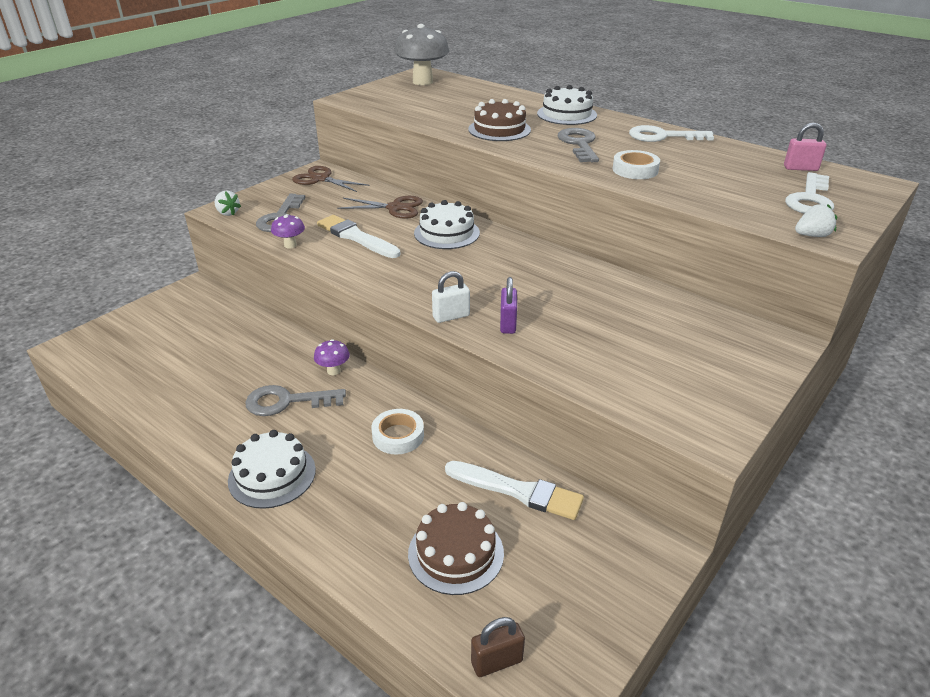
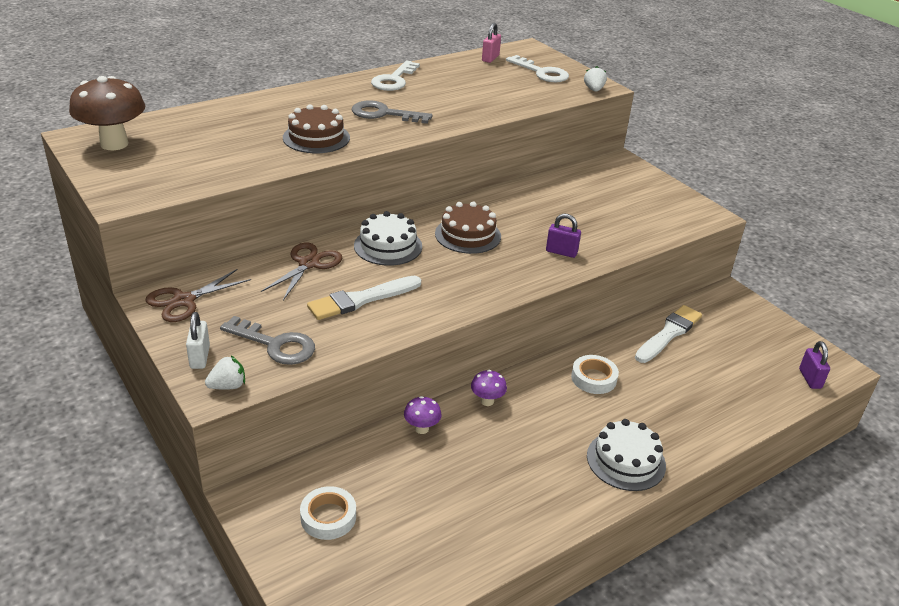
camera: 75 degrees left, 0 degrees up
grey key [245,385,346,416] -> none
purple mushroom [271,214,305,248] -> purple mushroom moved to [404,396,442,434]
grey mushroom [394,24,449,85] -> brown mushroom [69,76,145,150]
brown cake [408,502,504,595] -> brown cake moved to [435,201,501,254]
white padlock [432,271,470,323] -> white padlock moved to [186,312,210,369]
brown padlock [471,617,525,677] -> purple padlock [799,341,830,389]
white cake [537,85,597,125] -> none
white tape [613,150,660,179] -> white tape moved to [300,486,356,540]

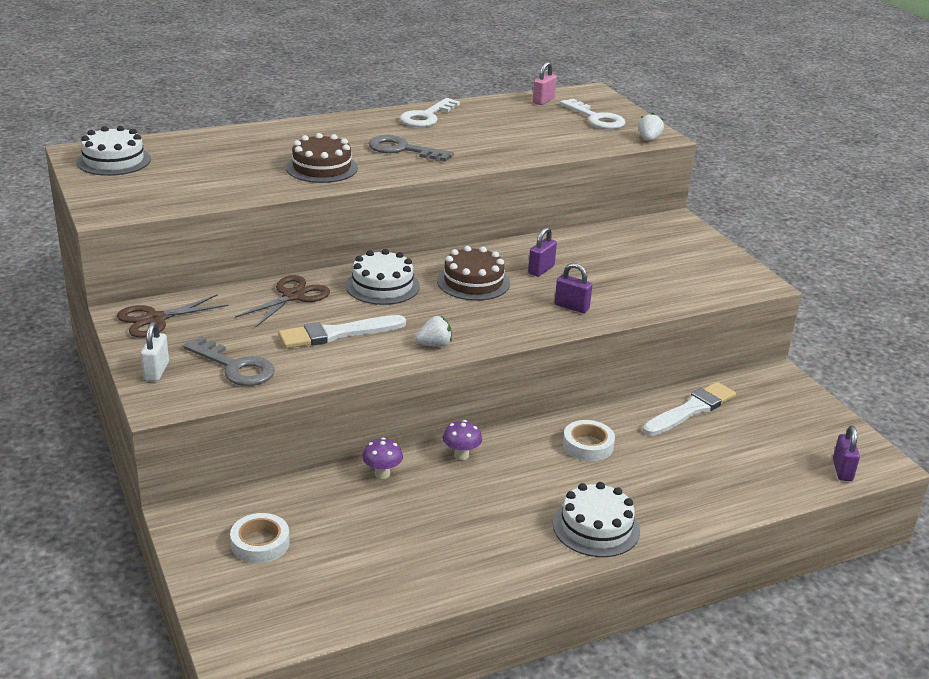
camera: 10 degrees right, 5 degrees down
brown mushroom [69,76,145,150] -> white cake [76,126,151,176]
white strawberry [205,356,245,390] -> white strawberry moved to [415,316,452,347]
none -> purple padlock [528,227,557,277]

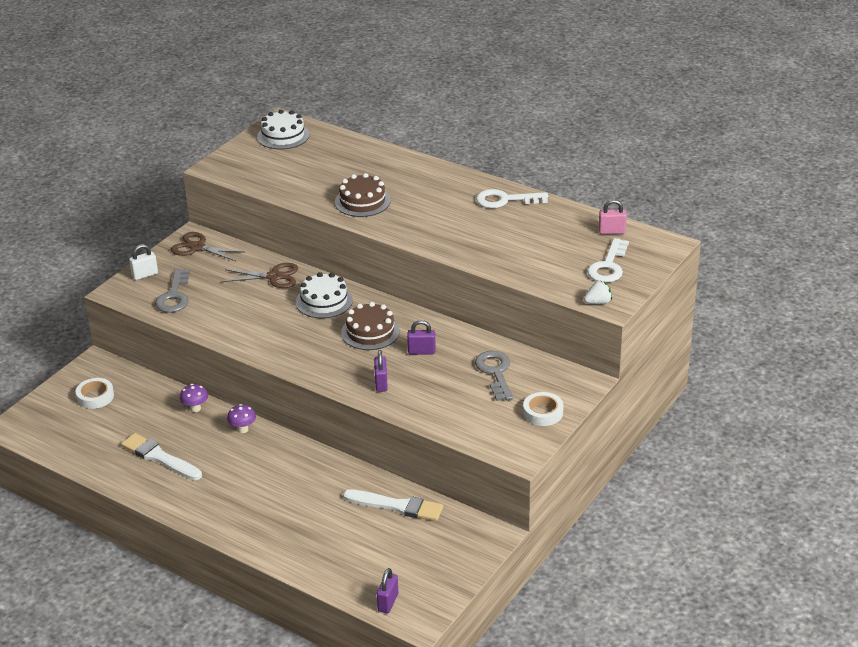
camera: 60 degrees right, 5 degrees up
white brush [278,315,406,349] -> white brush moved to [121,433,202,480]
grey key [368,135,454,162] -> grey key moved to [475,351,513,401]
white strawberry [415,316,452,347] -> none
white cake [553,482,640,557] -> none
white tape [563,420,615,461] -> white tape moved to [523,392,564,426]
purple padlock [833,426,860,481] -> purple padlock turned 45 degrees counterclockwise [377,568,398,613]

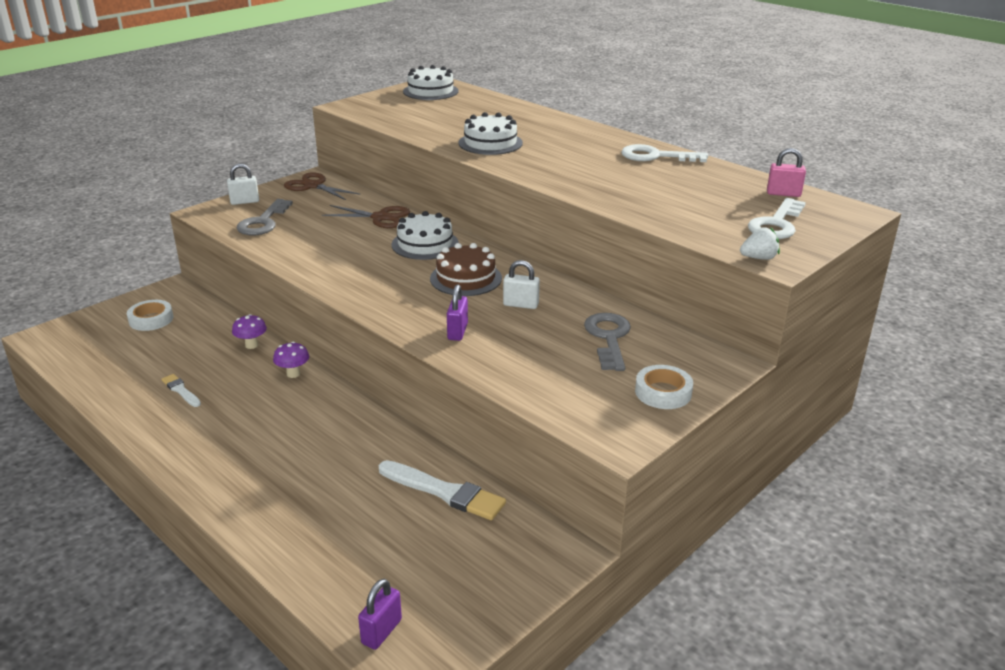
camera: 10 degrees right, 5 degrees down
white brush [121,433,202,480] -> white brush [161,374,201,407], size x0.53
brown cake [335,173,391,217] -> white cake [458,112,523,155]
purple padlock [407,320,436,355] -> white padlock [503,260,540,309]

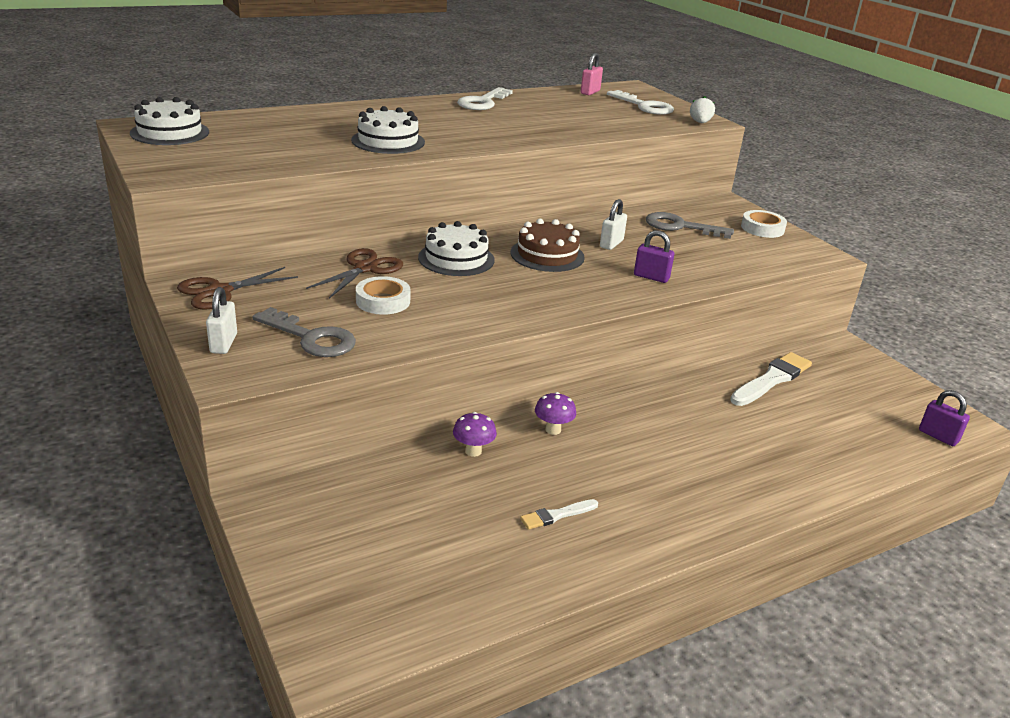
camera: 75 degrees left, 0 degrees up
white tape [127,300,173,331] -> white tape moved to [356,276,411,315]

